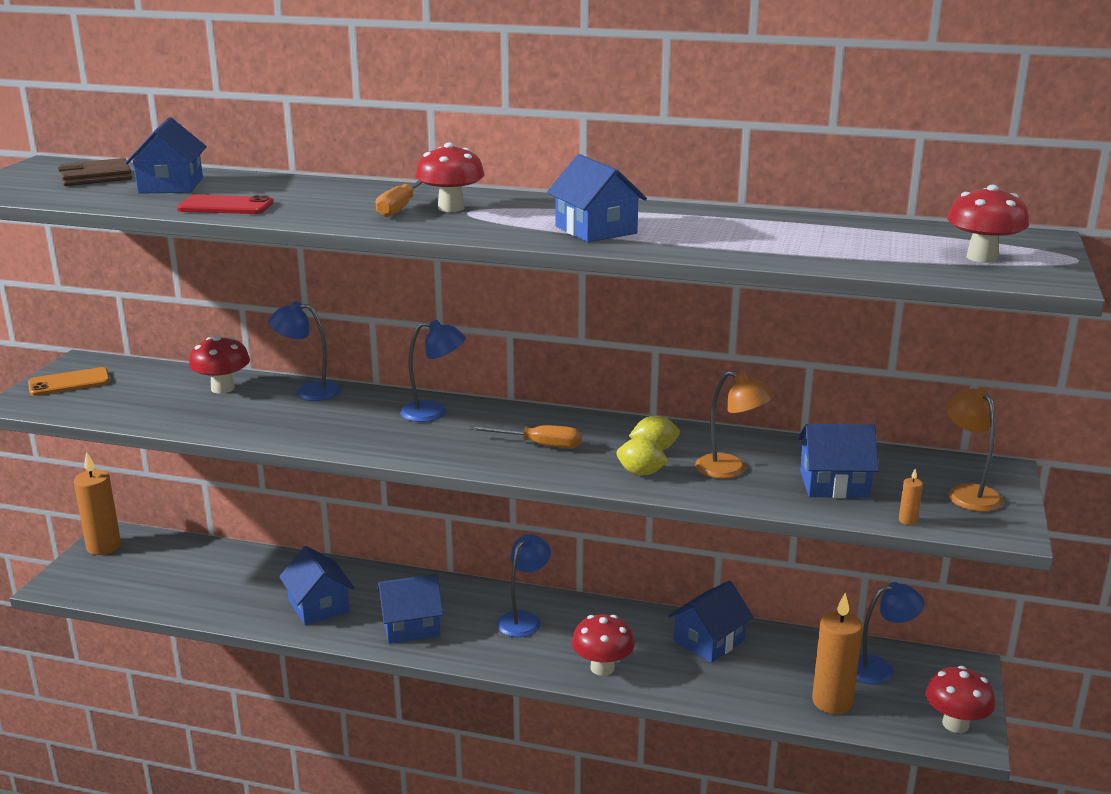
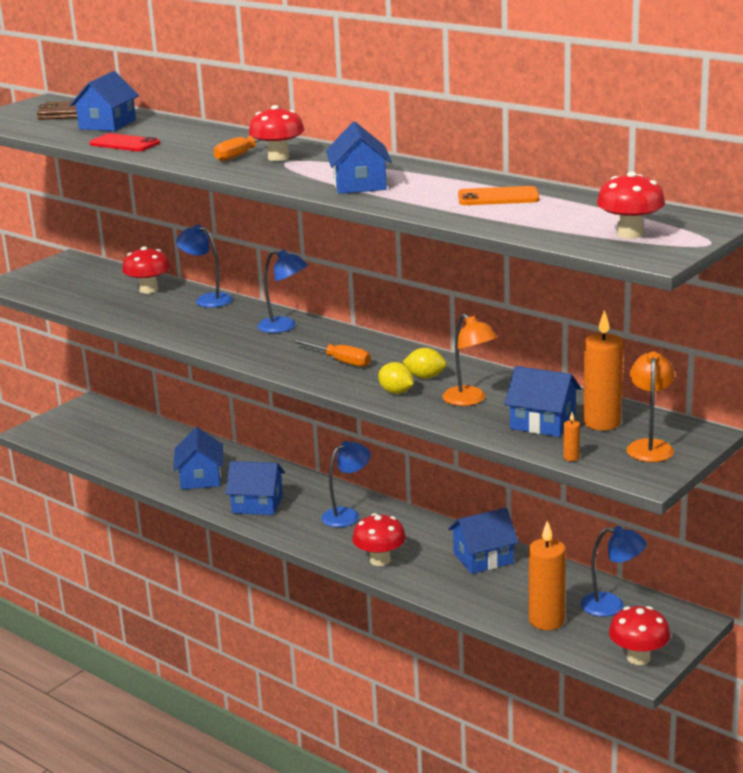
camera: 25 degrees right, 0 degrees up
orange phone [28,367,110,396] -> orange phone moved to [458,186,540,205]
orange candle [74,452,121,555] -> orange candle moved to [583,310,623,431]

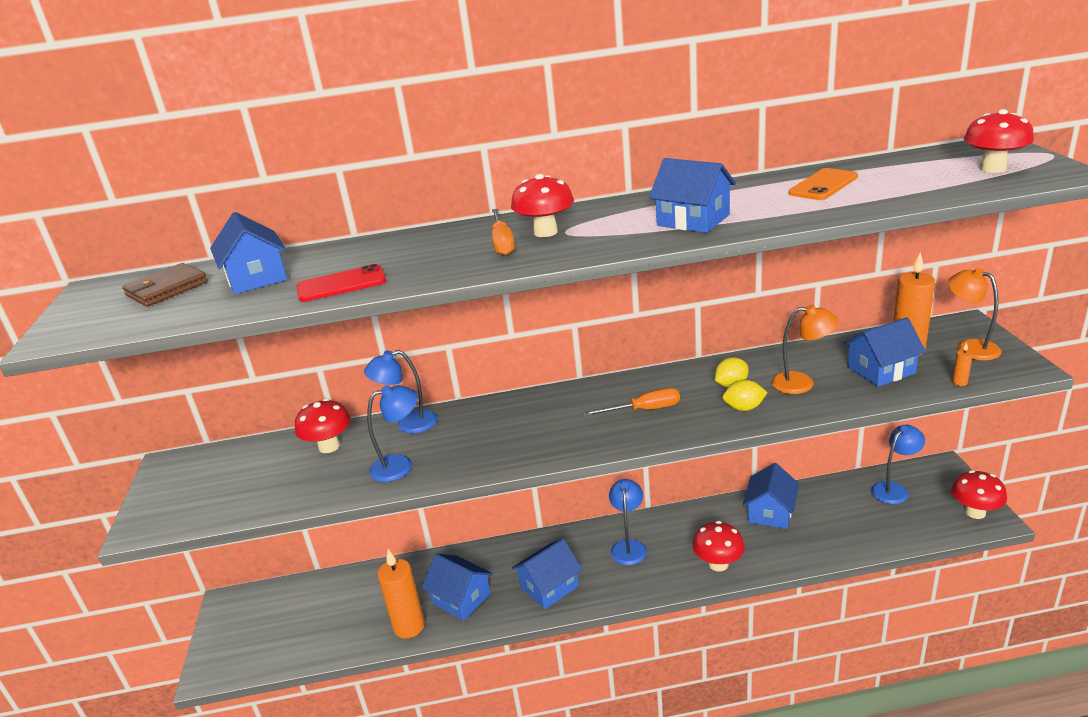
camera: 45 degrees left, 5 degrees up
blue lamp [258,249,308,333] -> blue lamp moved to [367,385,418,482]
orange candle [529,521,566,630] -> orange candle moved to [378,549,425,639]

